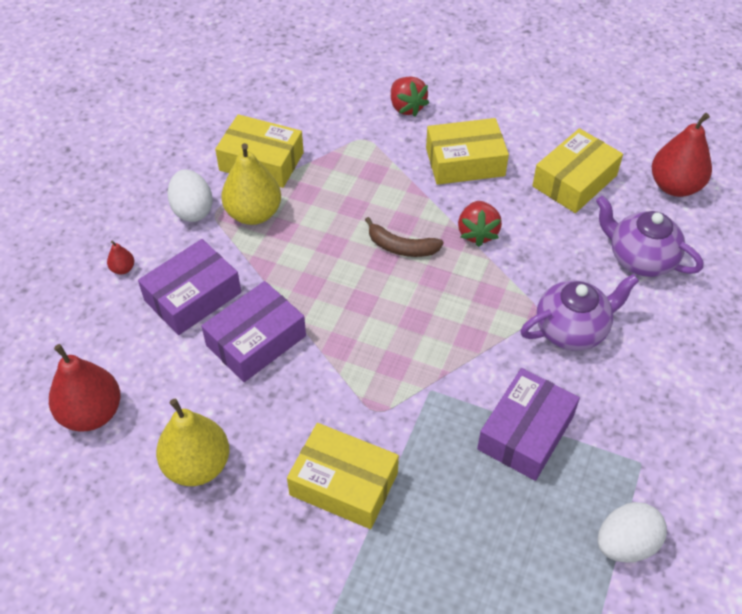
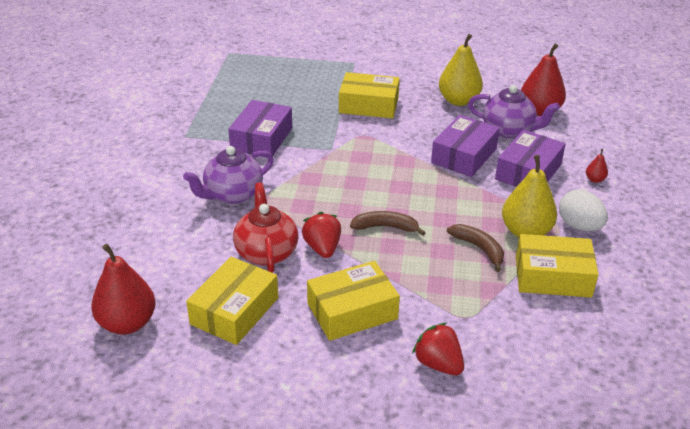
camera: 165 degrees right, 15 degrees down
purple teapot [596,196,703,277] -> purple teapot moved to [468,85,560,138]
white egg [597,502,667,563] -> none
none -> red teapot [233,182,298,273]
none -> brown banana [447,224,504,272]

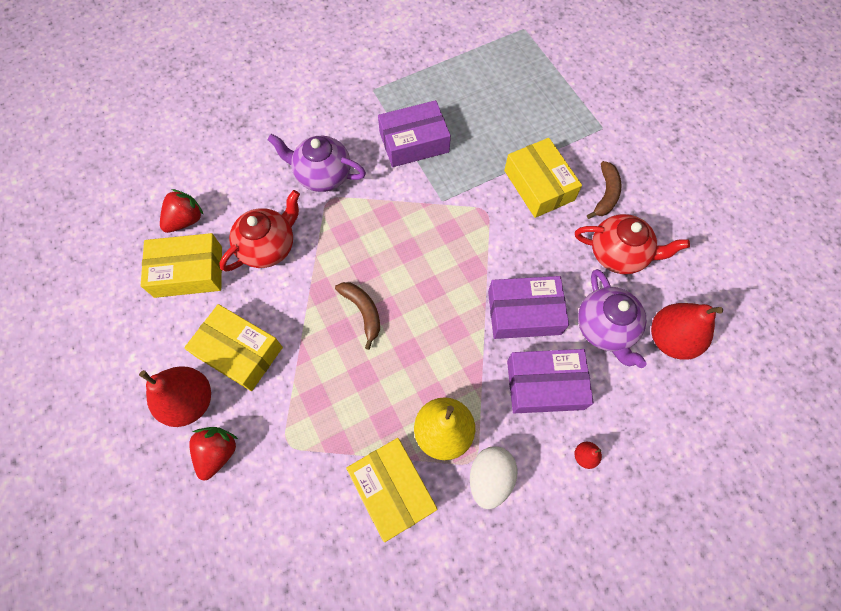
camera: 55 degrees right, 30 degrees up
red pear [91,244,155,335] -> red pear moved to [139,366,211,427]
red strawberry [302,212,341,258] -> red strawberry moved to [160,189,204,233]
yellow pear [439,34,483,106] -> red teapot [575,214,690,274]
brown banana [447,224,504,272] -> brown banana moved to [587,161,621,219]

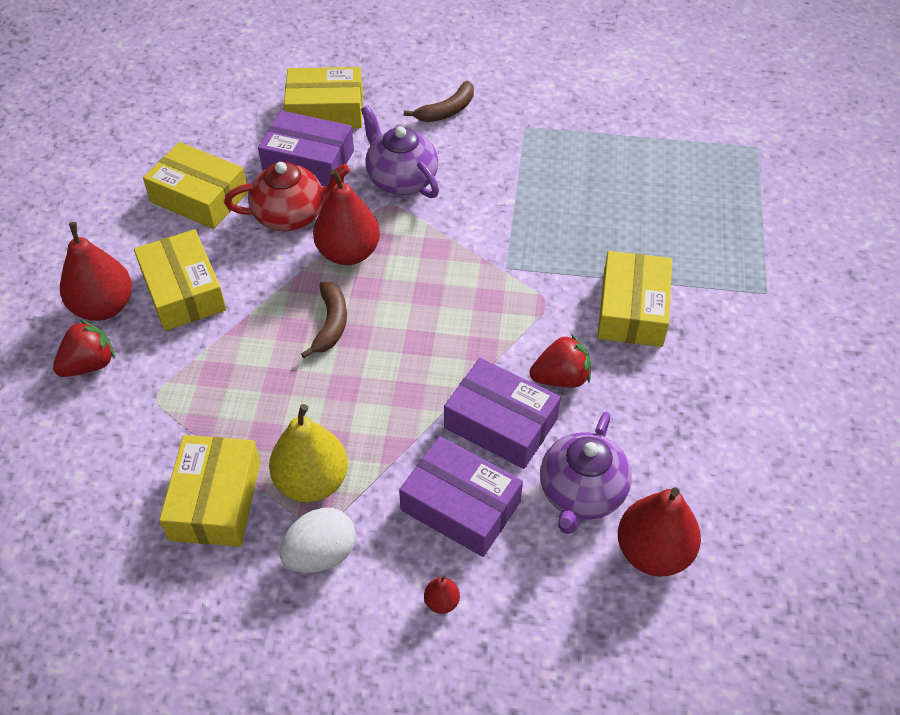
camera: 35 degrees right, 15 degrees down
red strawberry [160,189,204,233] -> red strawberry moved to [530,334,591,388]
purple box [378,100,451,167] -> purple box moved to [258,110,354,186]
red teapot [575,214,690,274] -> none
brown banana [587,161,621,219] -> brown banana moved to [404,81,474,122]
none -> yellow box [284,67,363,128]
none -> red pear [313,169,380,265]

